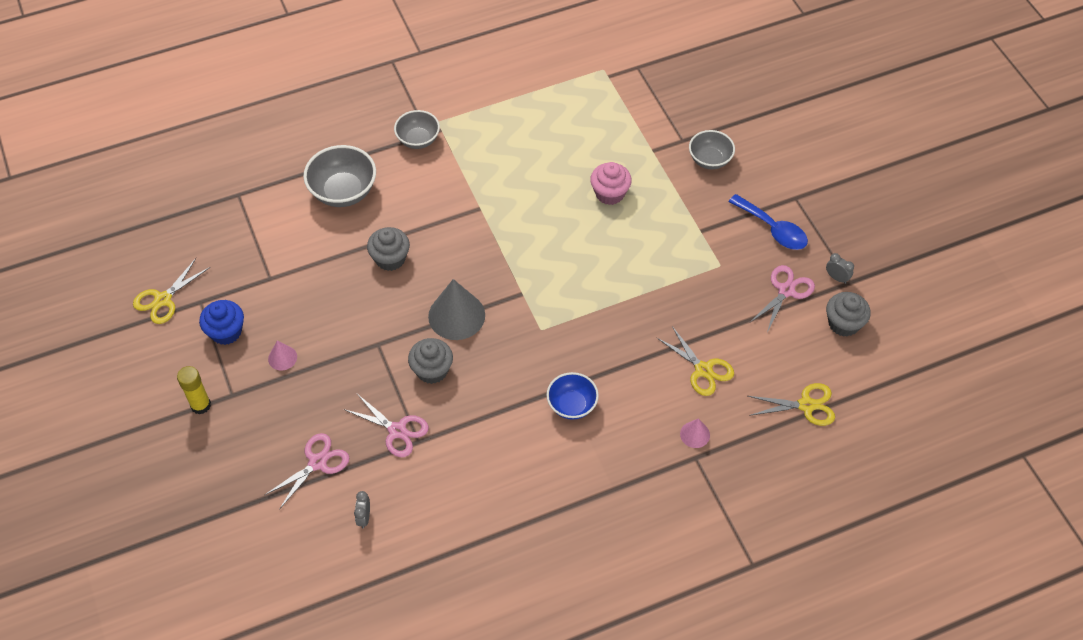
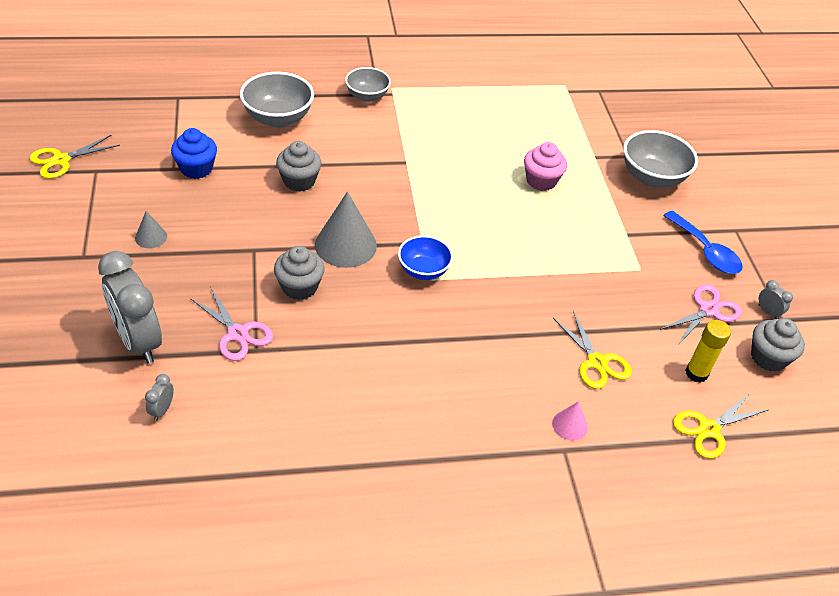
camera: 10 degrees right, 10 degrees down
yellow glue stick [177,366,211,414] -> yellow glue stick moved to [685,320,731,383]
blue cupcake [199,300,244,345] -> blue cupcake moved to [171,128,217,179]
pink scissors [265,433,349,510] -> grey clock [98,251,162,364]
pink cone [268,341,297,371] -> grey cone [135,211,167,248]
blue bowl [547,372,599,420] -> blue bowl moved to [398,235,453,280]
grey bowl [689,130,735,169] -> grey bowl [623,130,698,188], size x1.53
yellow scissors [748,383,835,426] -> yellow scissors turned 135 degrees clockwise [673,393,768,459]

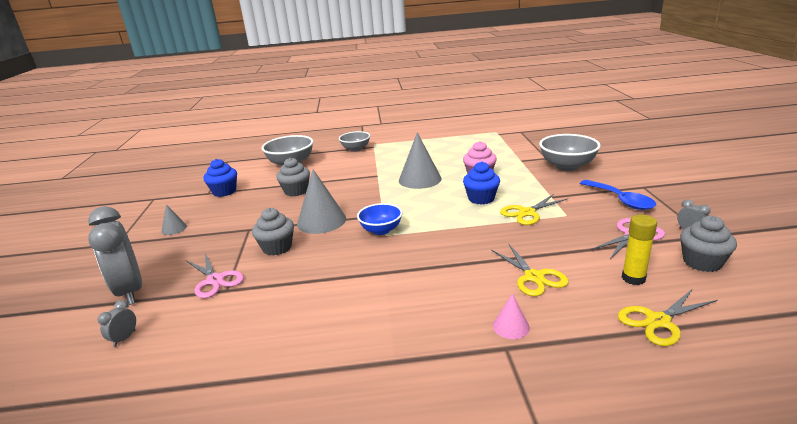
camera: 10 degrees right, 20 degrees down
yellow scissors [29,135,120,179] -> yellow scissors moved to [500,194,567,225]
none -> grey cone [399,132,442,189]
none -> blue cupcake [463,162,500,204]

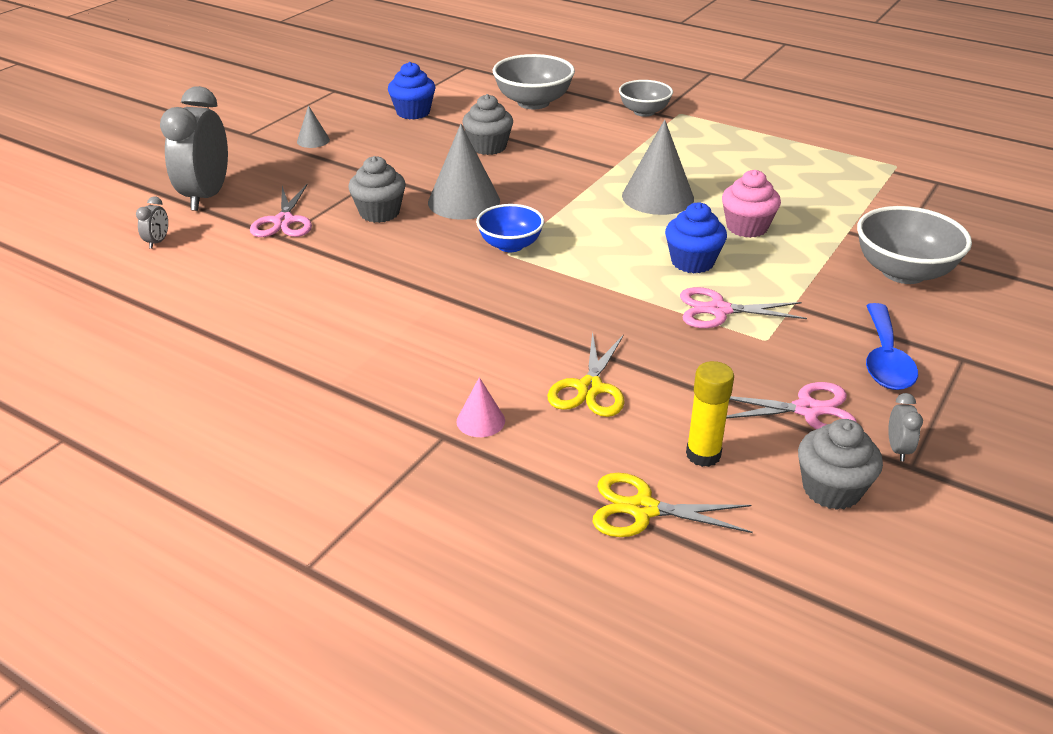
camera: 35 degrees right, 10 degrees up
grey clock [98,300,136,347] -> grey clock turned 135 degrees clockwise [136,196,168,249]
yellow scissors [500,194,567,225] -> pink scissors [680,287,807,328]

